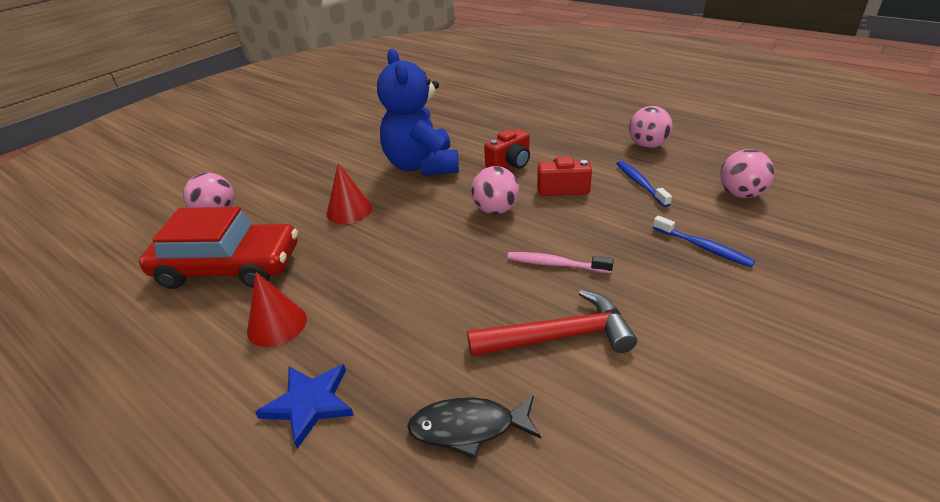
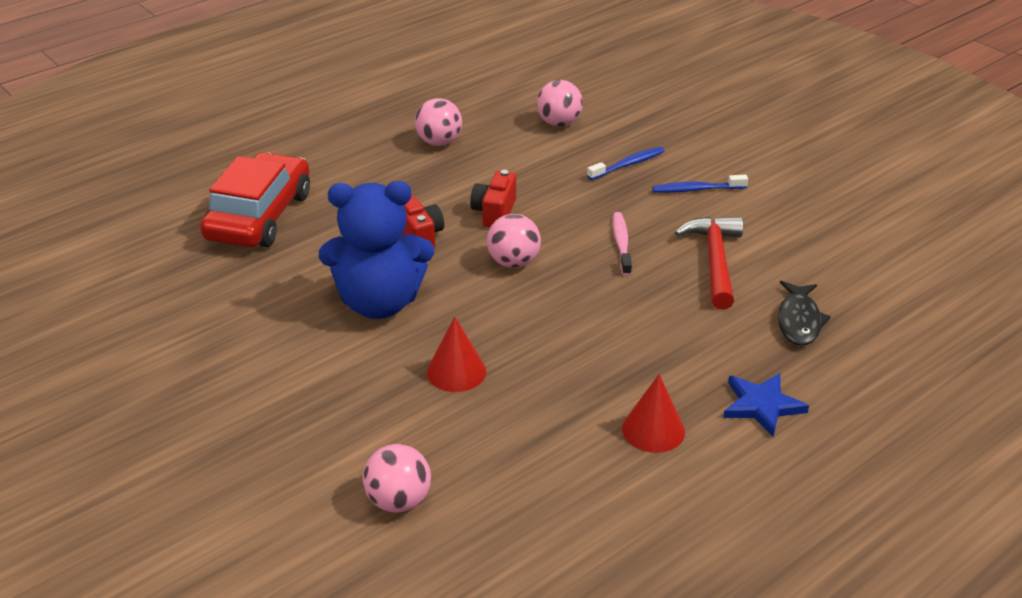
camera: 80 degrees left, 0 degrees up
red car [139,207,298,289] -> red car moved to [200,152,310,248]
pink toothbrush [507,252,614,273] -> pink toothbrush turned 150 degrees clockwise [613,212,632,276]
blue toothbrush [616,161,672,207] -> blue toothbrush moved to [652,175,748,193]

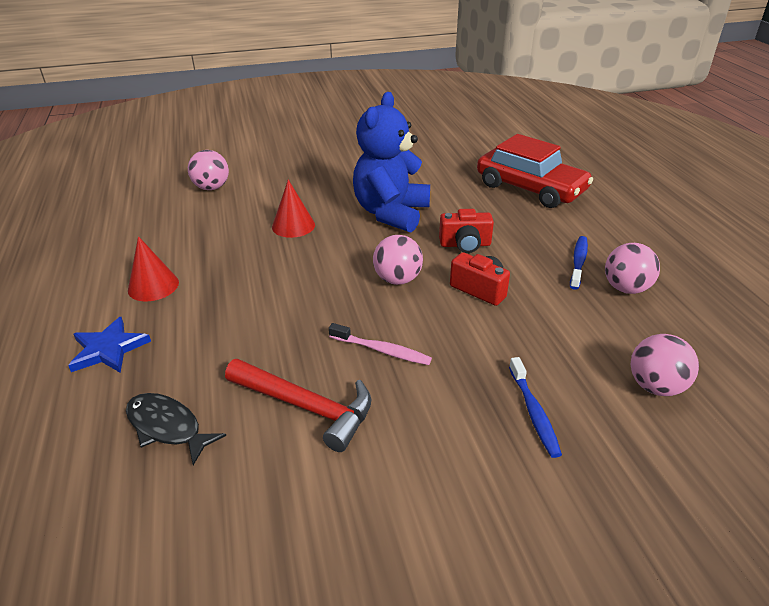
camera: 115 degrees right, 0 degrees up
blue toothbrush [652,175,748,193] -> blue toothbrush moved to [570,236,588,290]

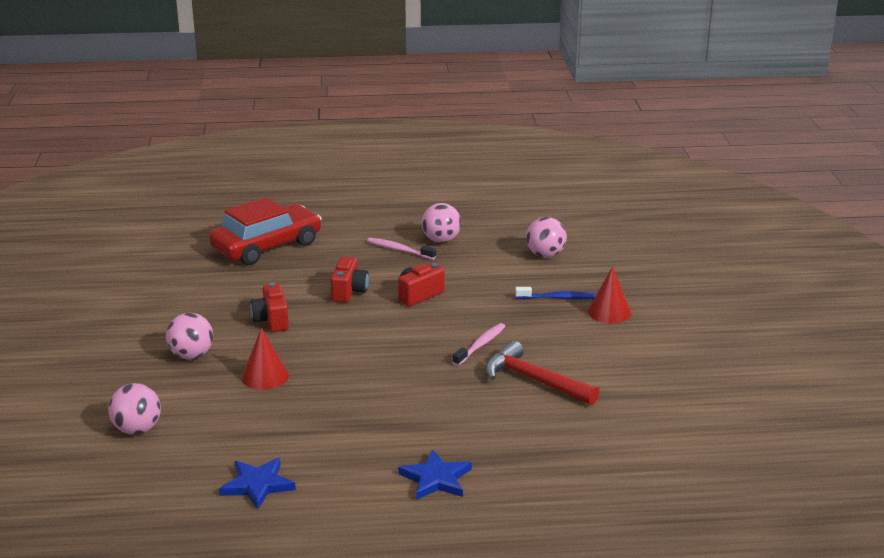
camera: 80 degrees left, 10 degrees down
black fish [126,393,226,465] -> none
red cone [128,236,179,301] -> red cone moved to [588,266,631,323]
red hammer [225,359,372,452] -> red hammer turned 90 degrees counterclockwise [485,341,599,405]
blue teddy bear [353,92,430,233] -> red camera [250,282,289,332]
pink ball [373,235,423,285] -> pink ball moved to [166,313,213,359]
blue toothbrush [570,236,588,290] -> pink toothbrush [367,238,436,260]
none -> blue star [219,458,296,510]

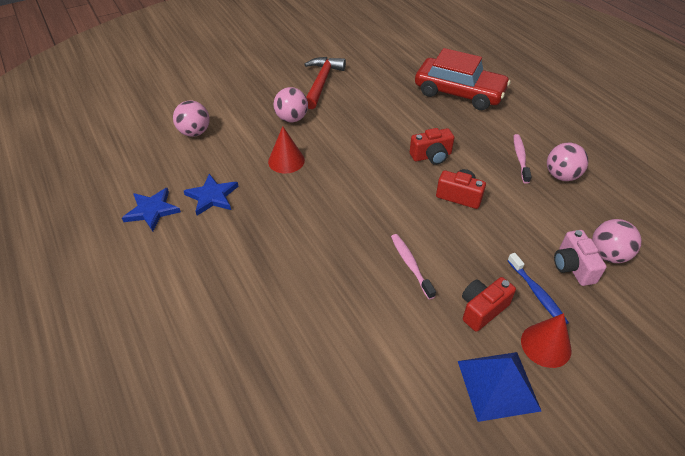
camera: 65 degrees right, 20 degrees up
red camera [250,282,289,332] -> red camera moved to [462,277,516,332]
blue star [398,449,472,500] -> blue star moved to [184,174,239,216]
pink toothbrush [452,323,506,366] -> pink toothbrush turned 120 degrees counterclockwise [391,234,436,299]
red hammer [485,341,599,405] -> red hammer moved to [304,57,346,109]
none -> blue pyramid [458,352,541,422]
none -> pink camera [554,230,607,286]

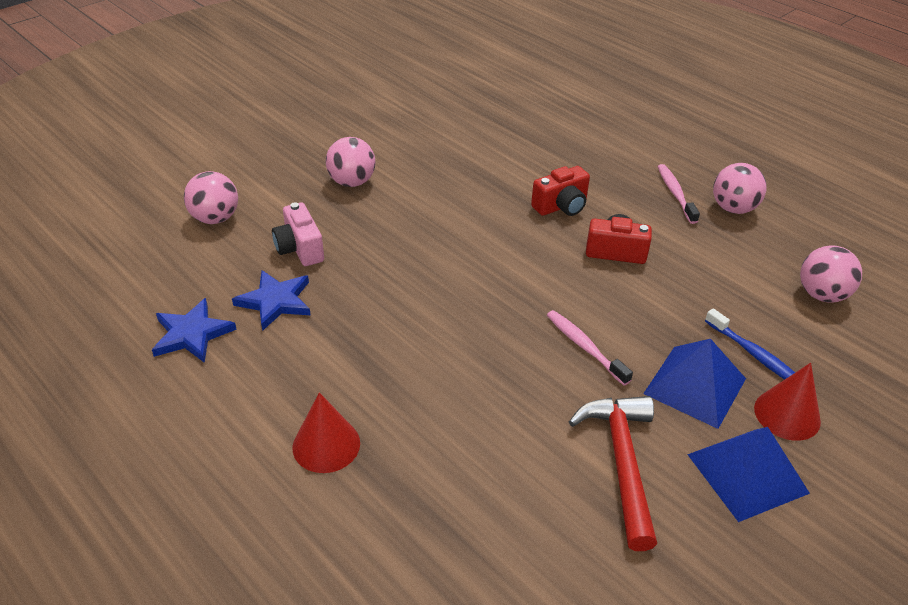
camera: 15 degrees left, 5 degrees down
red cone [268,126,305,174] -> red cone moved to [292,392,360,473]
red hammer [304,57,346,109] -> red hammer moved to [569,396,657,551]
red car [415,48,510,110] -> none
red camera [462,277,516,332] -> blue pyramid [643,339,746,429]
pink camera [554,230,607,286] -> pink camera moved to [272,202,324,266]

